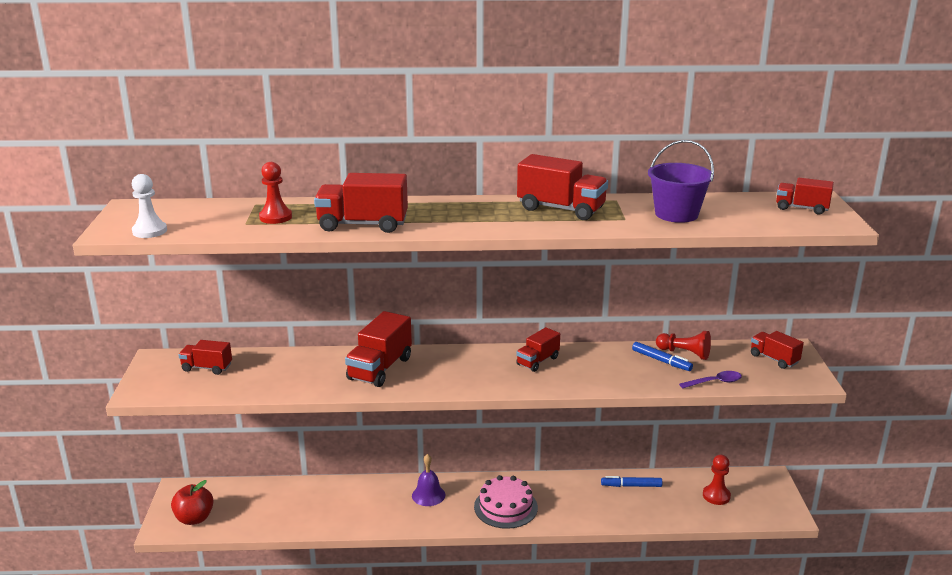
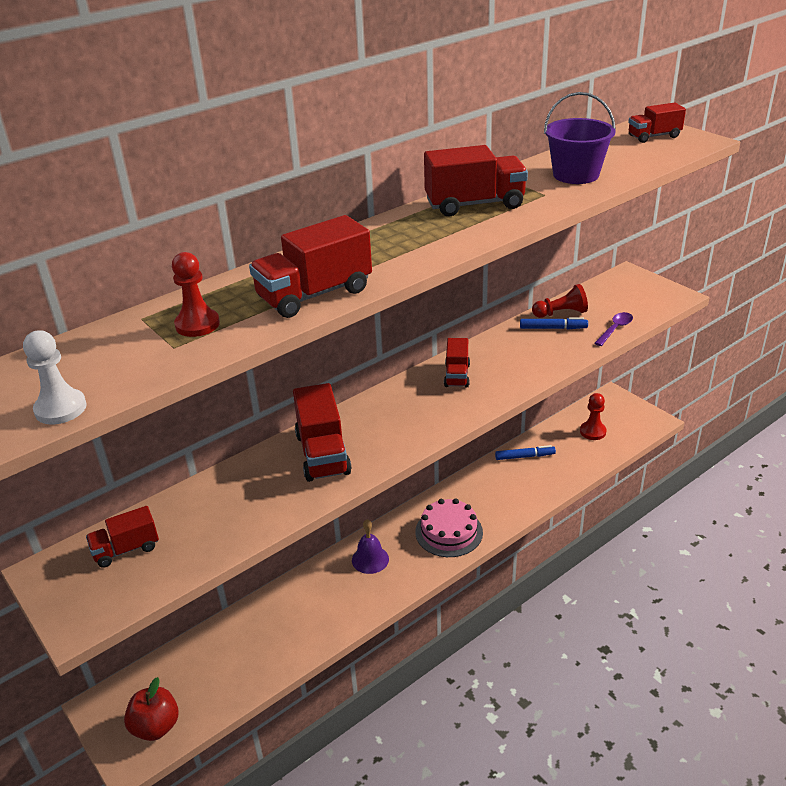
camera: 35 degrees left, 10 degrees up
blue marker [601,476,663,487] -> blue marker turned 150 degrees counterclockwise [495,445,556,460]
red truck [751,331,804,369] -> none

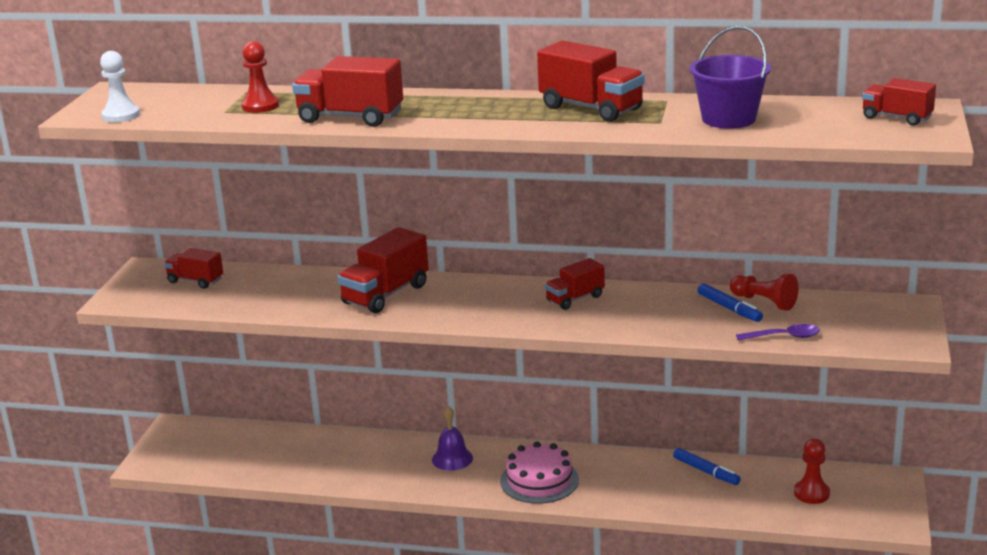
camera: 50 degrees right, 10 degrees down
red apple [124,677,179,741] -> none

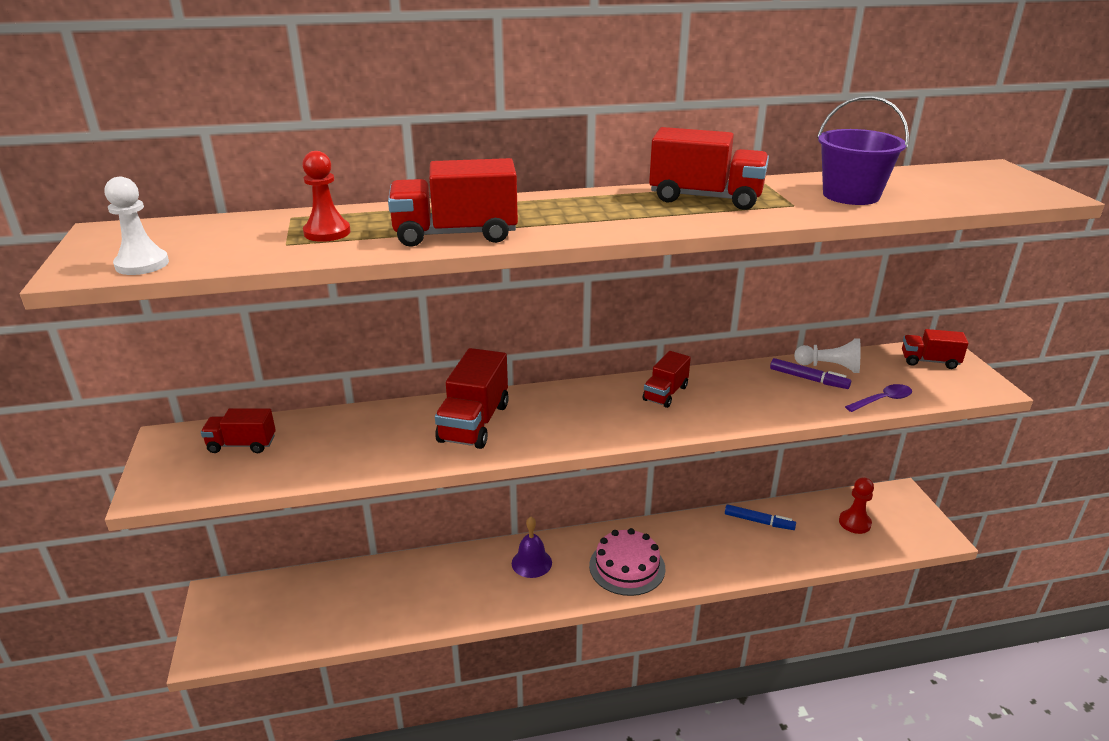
camera: 25 degrees left, 5 degrees up
blue marker [698,283,763,322] -> purple marker [770,358,851,389]
red pawn [730,273,798,311] -> white pawn [794,339,860,373]
red truck [862,78,936,126] -> red truck moved to [902,329,969,369]

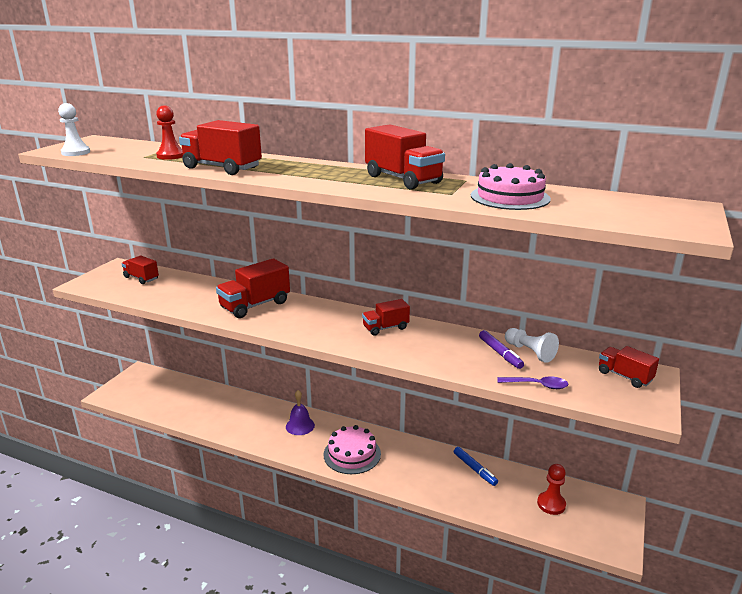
camera: 35 degrees right, 5 degrees down
purple bucket [817,96,909,205] -> pink cake [471,163,551,210]

